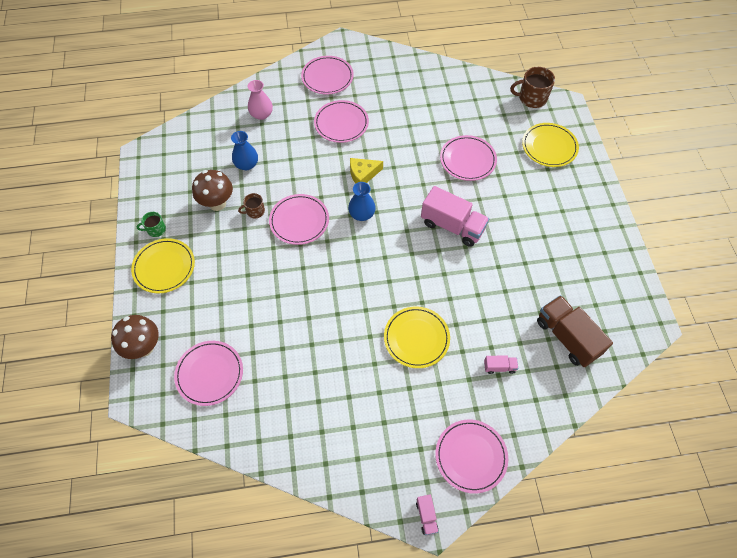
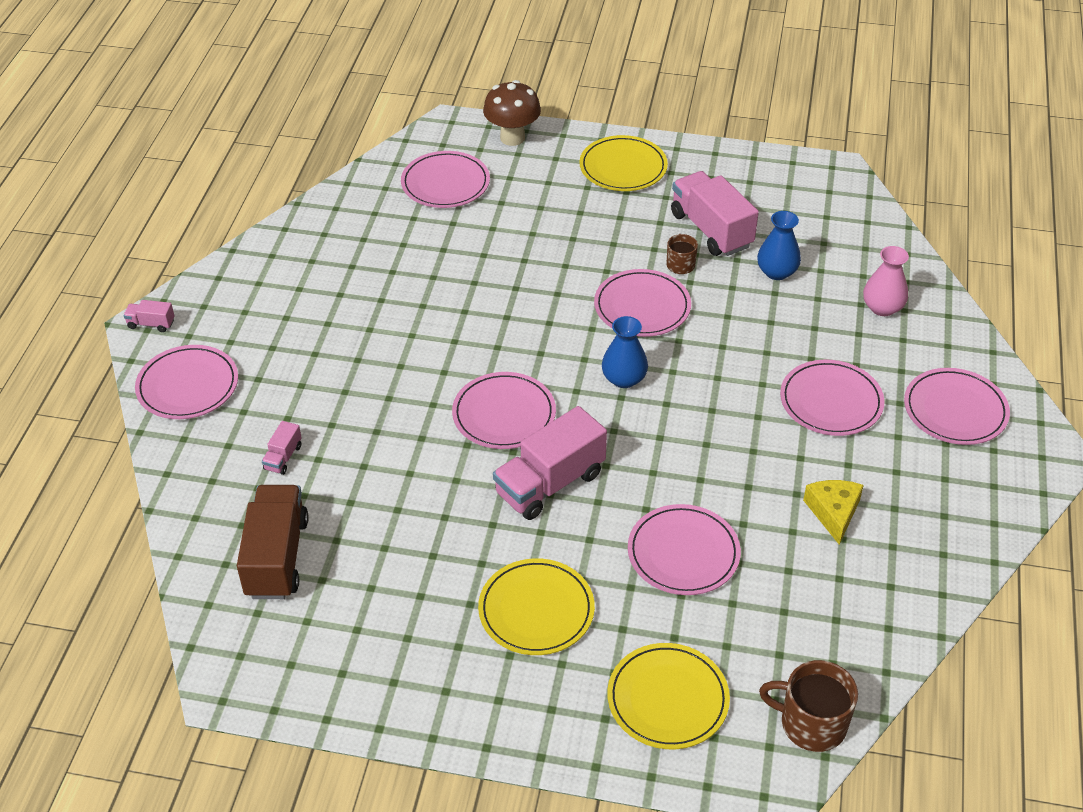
camera: 110 degrees right, 15 degrees down
green mug [137,212,166,237] -> none
brown mushroom [192,170,233,211] -> pink truck [671,171,759,256]
yellow cheese [350,158,383,184] -> yellow cheese moved to [803,480,864,545]
yellow plate [384,307,450,368] -> yellow plate moved to [478,558,595,655]
brown mug [510,67,555,108] -> brown mug turned 90 degrees counterclockwise [759,660,858,752]
brown truck [537,295,613,367] -> brown truck turned 75 degrees counterclockwise [237,485,309,599]
none -> pink plate [452,372,556,449]

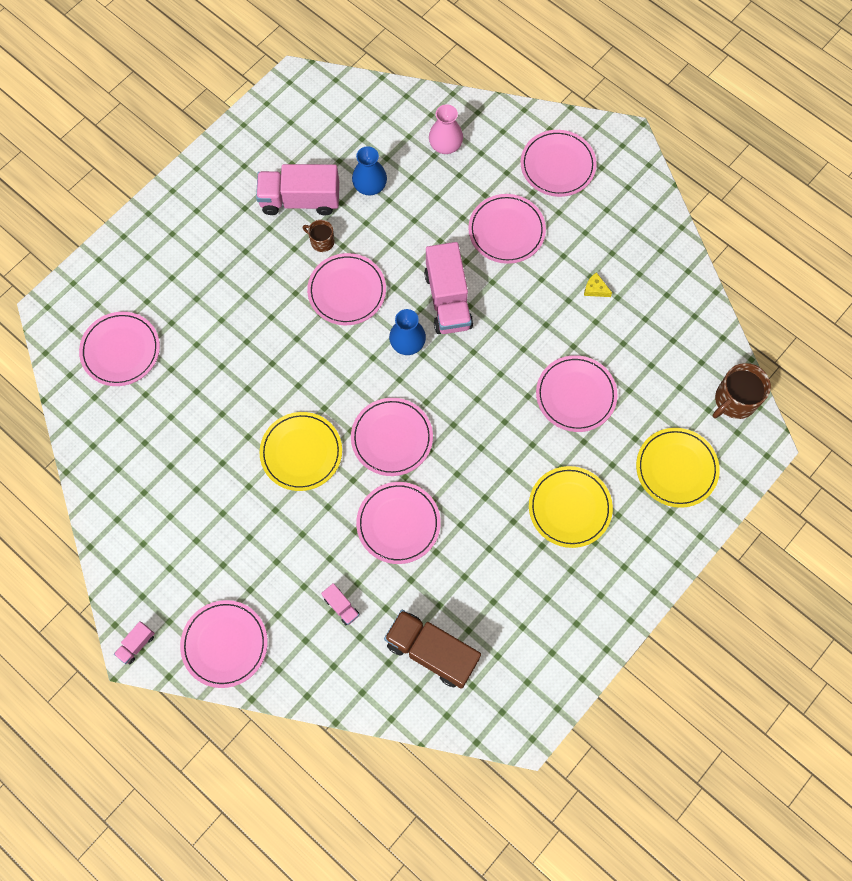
camera: 60 degrees left, 25 degrees up
brown mushroom [483,80,541,146] -> none
pink truck [493,406,607,520] -> pink truck moved to [424,242,473,334]
yellow plate [580,135,668,191] -> yellow plate moved to [260,412,342,491]
yellow cheese [803,480,864,545] -> yellow cheese [584,272,612,297], size x0.59
none -> pink plate [356,482,441,564]

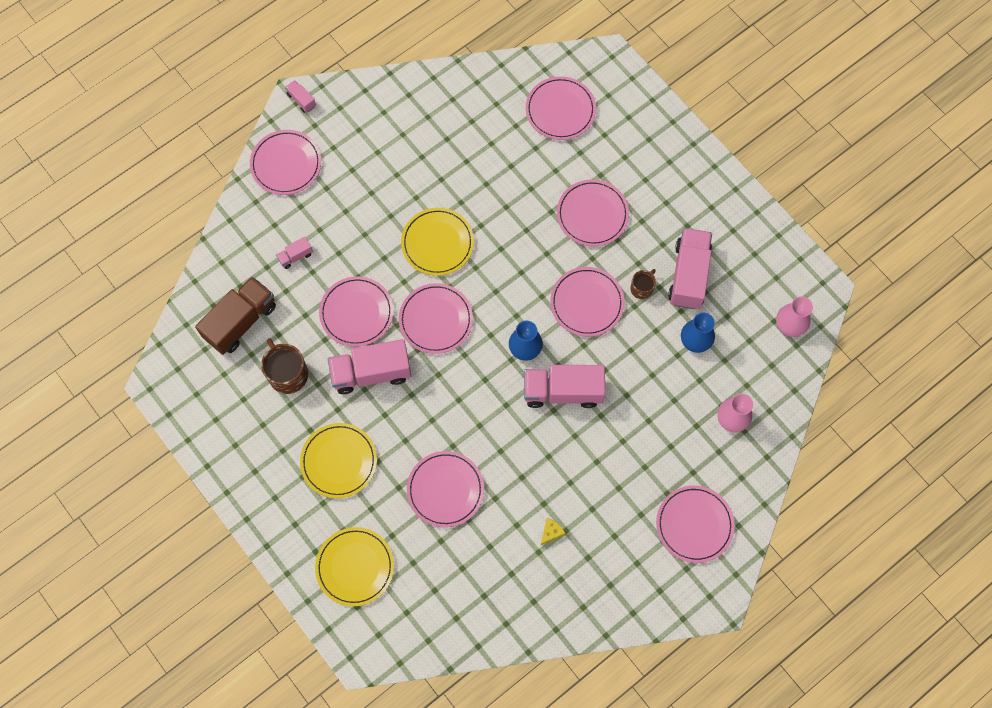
camera: 100 degrees right, 0 degrees up
pink plate [468,194,546,264] -> pink plate moved to [557,179,629,247]
brown mug [713,363,771,419] -> brown mug moved to [261,338,308,394]
none -> pink truck [328,339,411,394]
none -> pink vase [776,296,813,337]

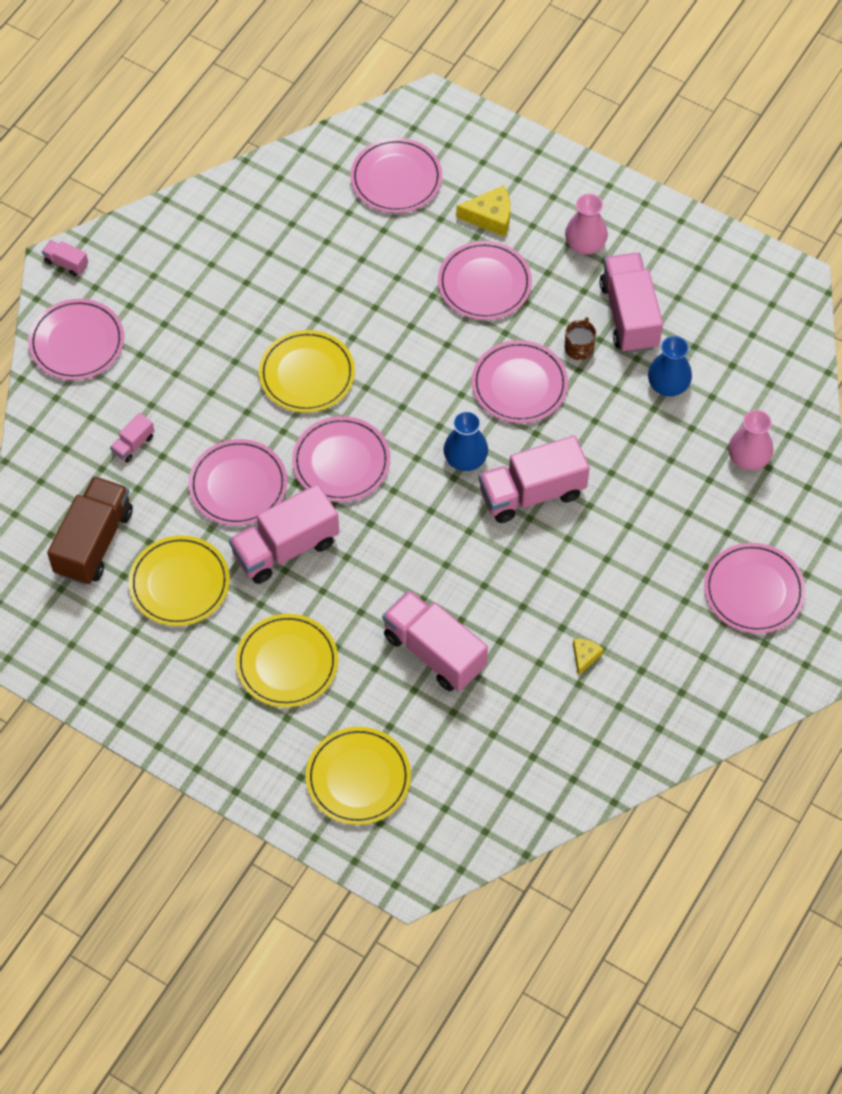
camera: 20 degrees left, 10 degrees down
brown mug [261,338,308,394] -> yellow plate [129,535,230,626]
pink plate [407,451,484,527] -> pink truck [382,590,488,691]
pink vase [776,296,813,337] -> pink vase moved to [565,194,608,255]
none -> yellow cheese [456,185,510,237]

